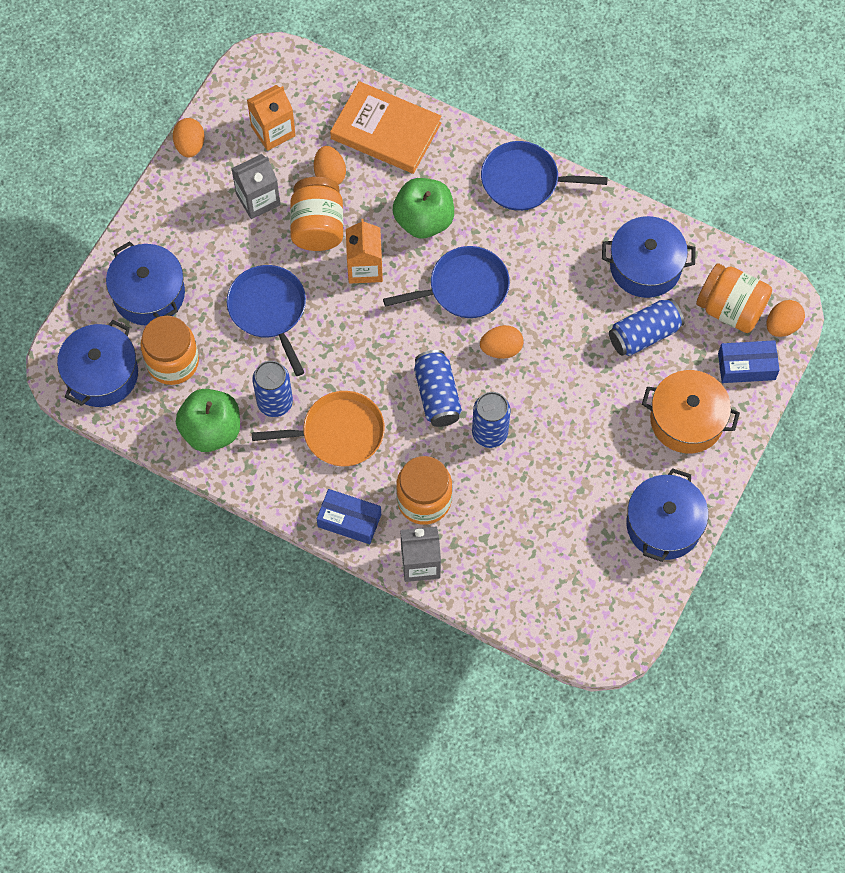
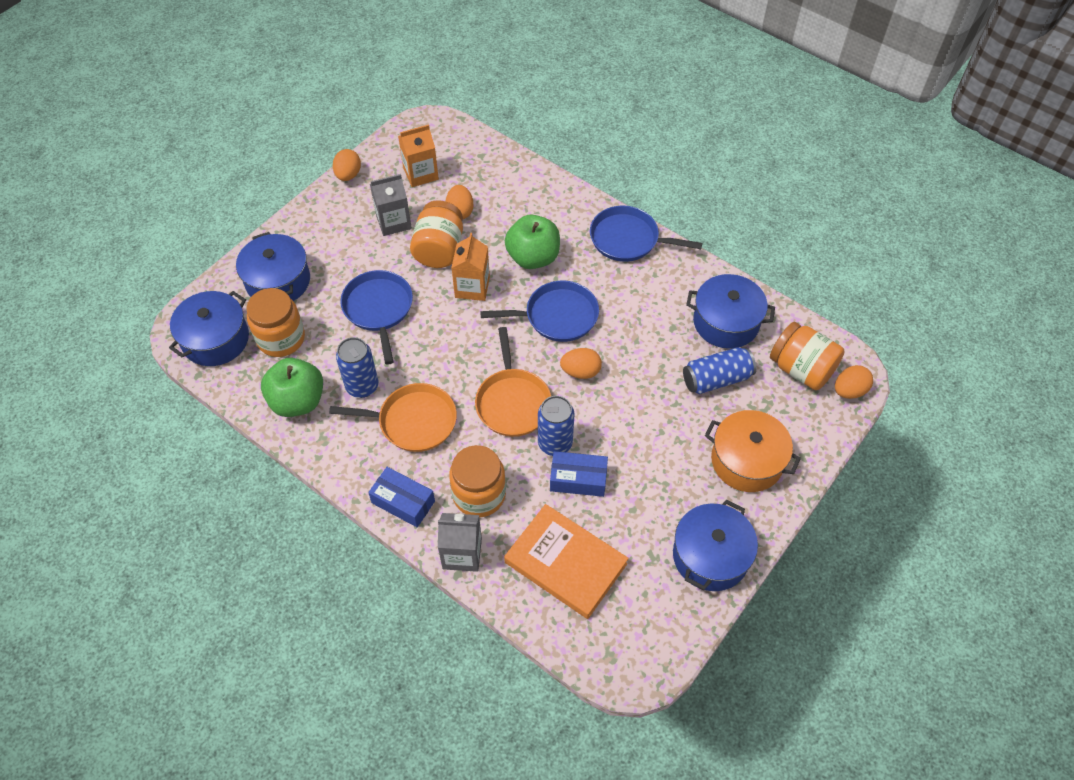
camera: 10 degrees right, 10 degrees down
orange book [330,81,442,174] -> orange book moved to [504,504,629,619]
blue can [414,350,462,427] -> orange pan [475,327,551,437]
blue box [718,340,779,383] -> blue box moved to [550,451,608,497]

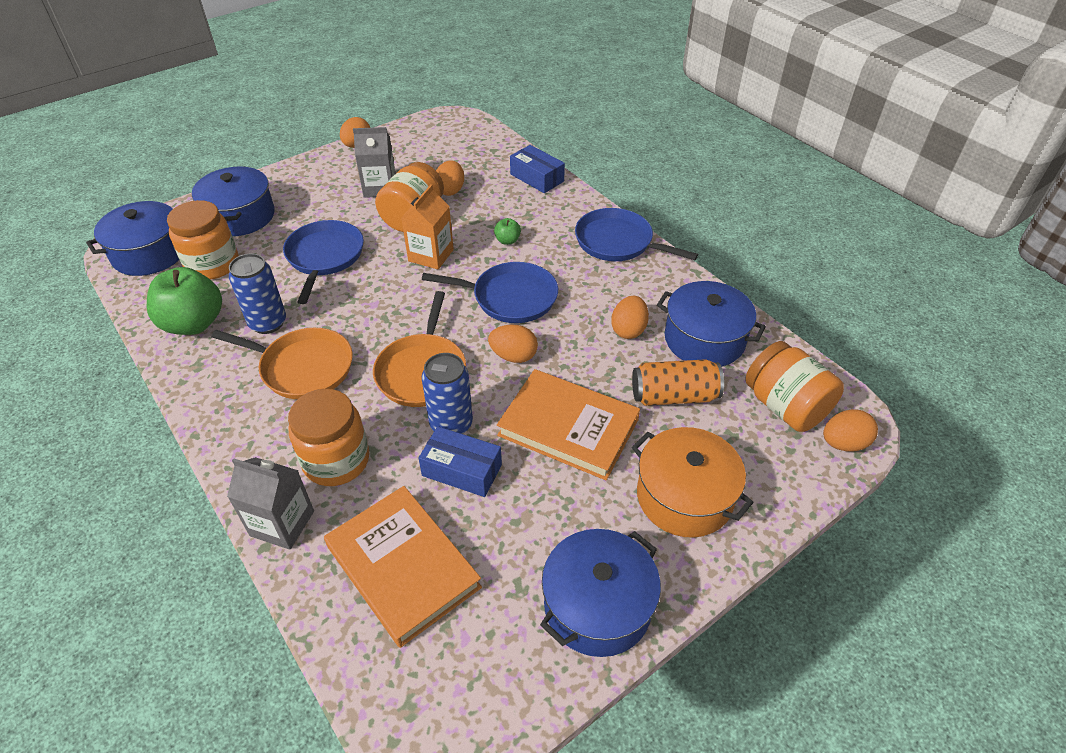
camera: 15 degrees right, 10 degrees down
blue box [368,467,435,527] -> blue box moved to [510,145,565,193]
orange carton [398,124,439,187] -> none
green apple [505,214,560,269] -> green apple [494,218,521,245], size x0.44
blue can [683,347,756,394] -> orange can [632,359,724,406]
none -> orange book [497,369,640,480]
none -> orange egg [611,296,649,339]

